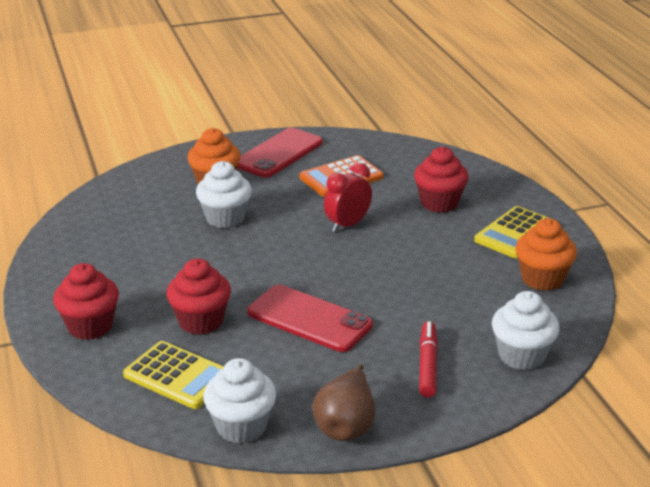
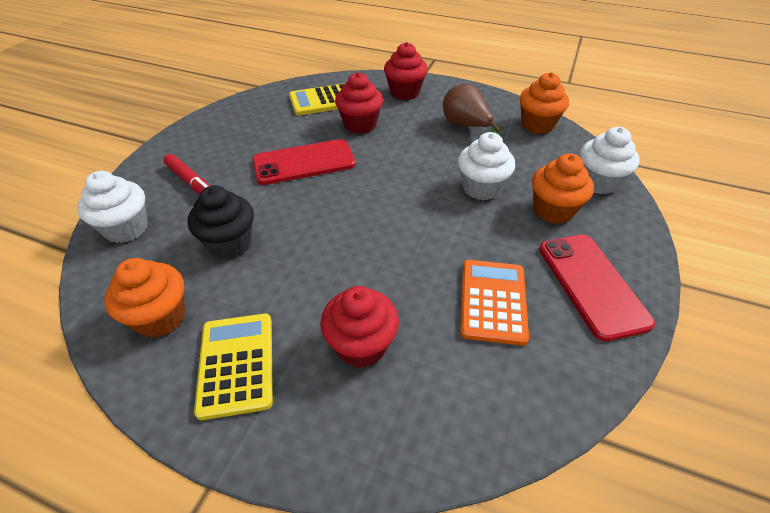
camera: 130 degrees right, 15 degrees up
white cupcake [203,358,276,444] -> white cupcake moved to [580,127,640,194]
brown pear [313,364,375,441] -> brown pear moved to [443,84,500,135]
red clock [324,163,372,232] -> none
none -> black cupcake [187,185,254,259]
none -> orange cupcake [520,72,569,134]

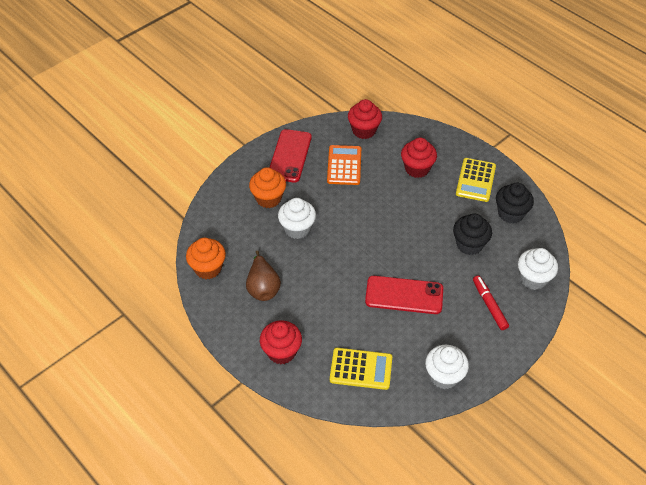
camera: 155 degrees left, 5 degrees up
orange cupcake [104,258,185,338] -> black cupcake [496,183,534,223]
red cupcake [335,72,383,134] -> red cupcake moved to [348,99,382,139]
orange calculator [460,260,529,346] -> orange calculator turned 150 degrees clockwise [327,145,361,185]
white cupcake [580,127,640,194] -> white cupcake moved to [425,345,469,389]

